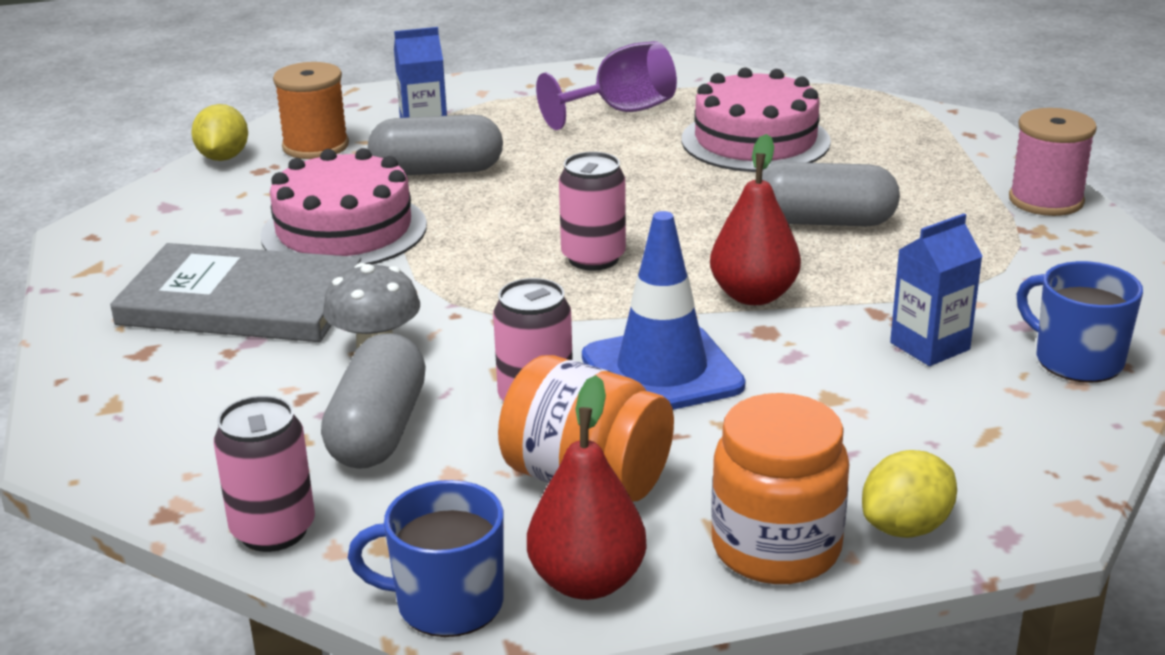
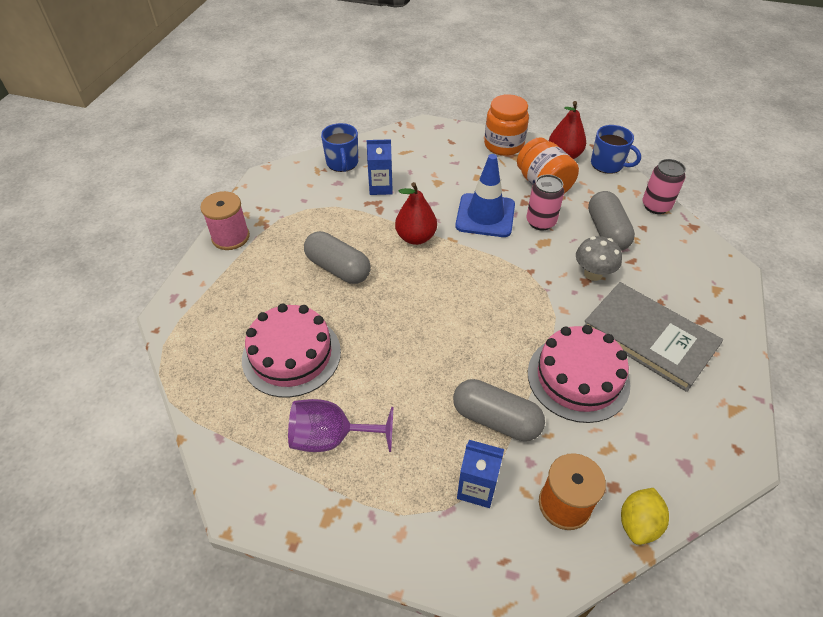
camera: 150 degrees left, 20 degrees up
grey capsule [321,333,426,469] -> grey capsule turned 45 degrees counterclockwise [588,191,635,251]
pink can [559,152,626,270] -> none
yellow lemon [862,450,957,538] -> none

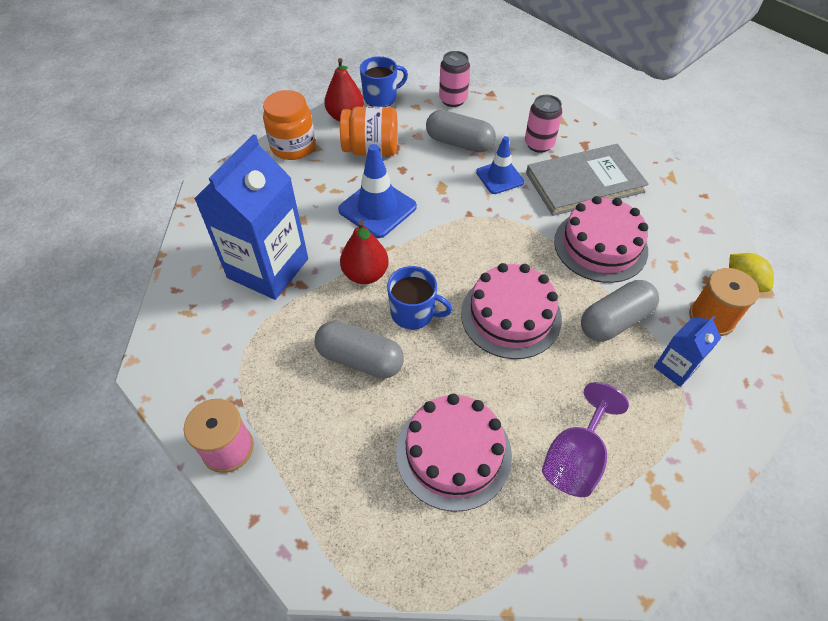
camera: 60 degrees left, 5 degrees up
grey capsule [304,231,371,284] -> grey capsule turned 45 degrees clockwise [315,321,404,379]
blue mug [321,123,358,172] -> blue mug moved to [387,266,453,330]
blue carton [367,139,393,195] -> blue carton [194,134,308,300], size x2.11
pink can [526,174,564,231] -> pink can moved to [525,95,563,153]
grey mushroom [576,236,622,281] -> blue traffic cone [476,136,524,194]
none -> pink cake [461,263,562,359]

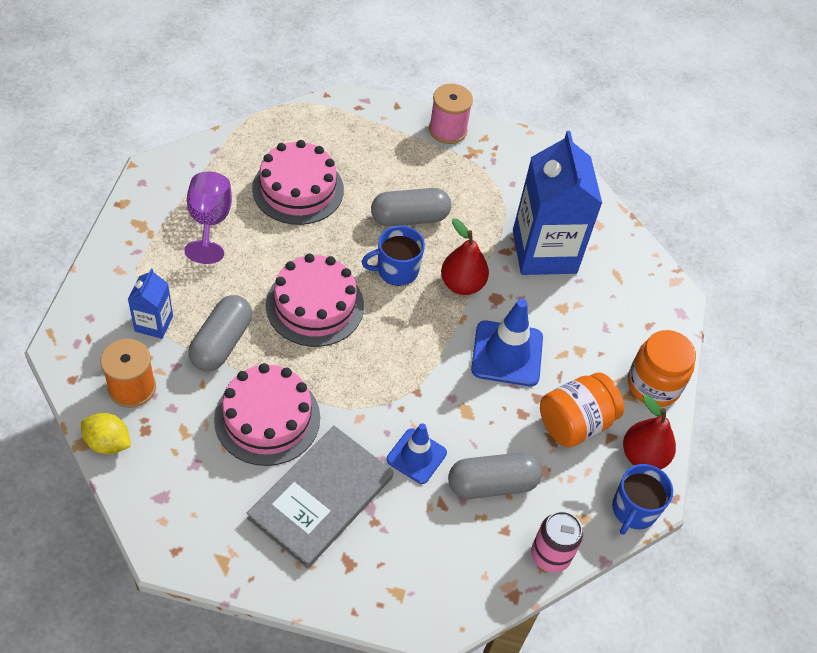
camera: 140 degrees right, 0 degrees up
pink can [525,95,563,153] -> none

